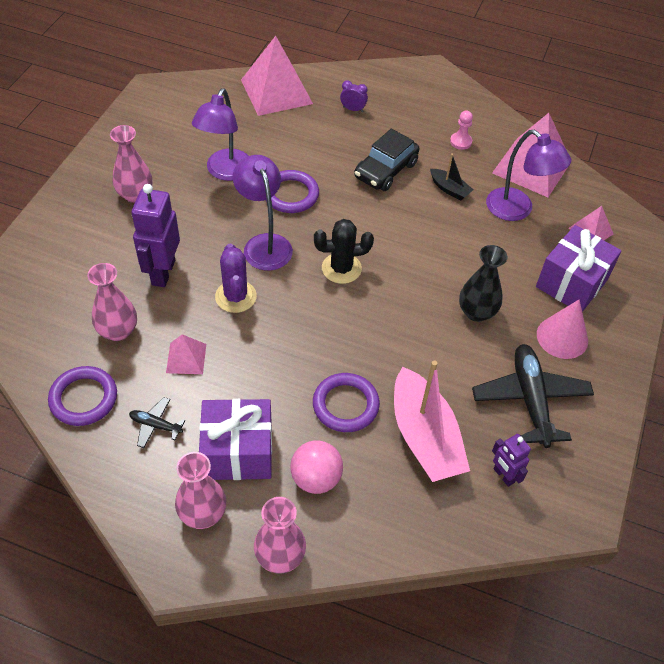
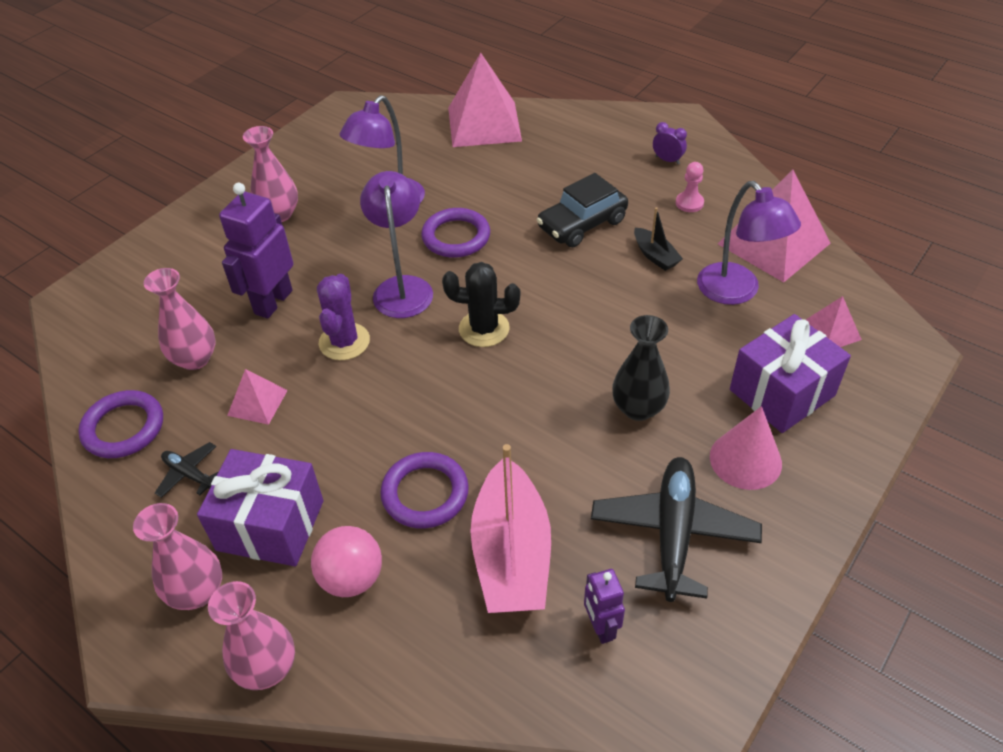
camera: 20 degrees right, 5 degrees down
purple clock [340,80,368,112] -> purple clock moved to [653,122,687,164]

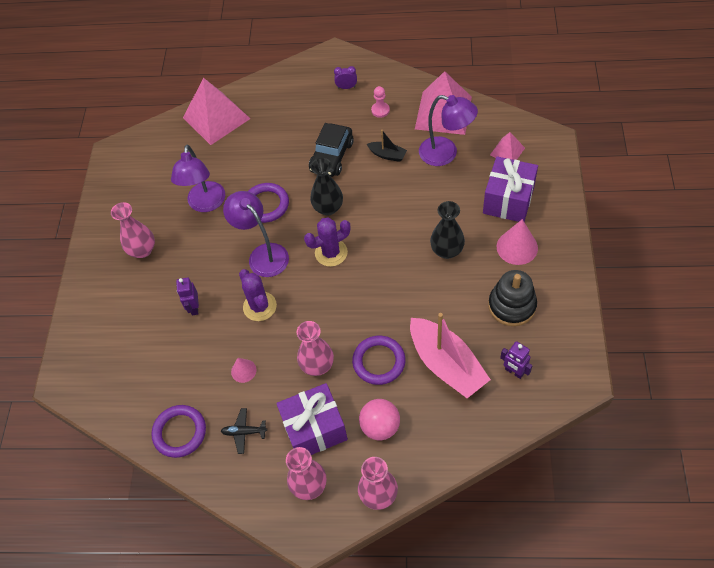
camera: 30 degrees left, 10 degrees up
pink vase [144,268,215,370] -> pink vase moved to [297,321,334,376]
purple robot [219,183,294,319] -> purple robot [176,277,199,316], size x0.56
pink pyramid [227,369,288,425] -> pink cone [231,358,256,383]
black cactus [442,262,520,347] -> purple cactus [304,218,351,267]
black plane [591,457,762,602] -> black stacking toy [488,270,537,326]
none -> black vase [310,158,343,215]

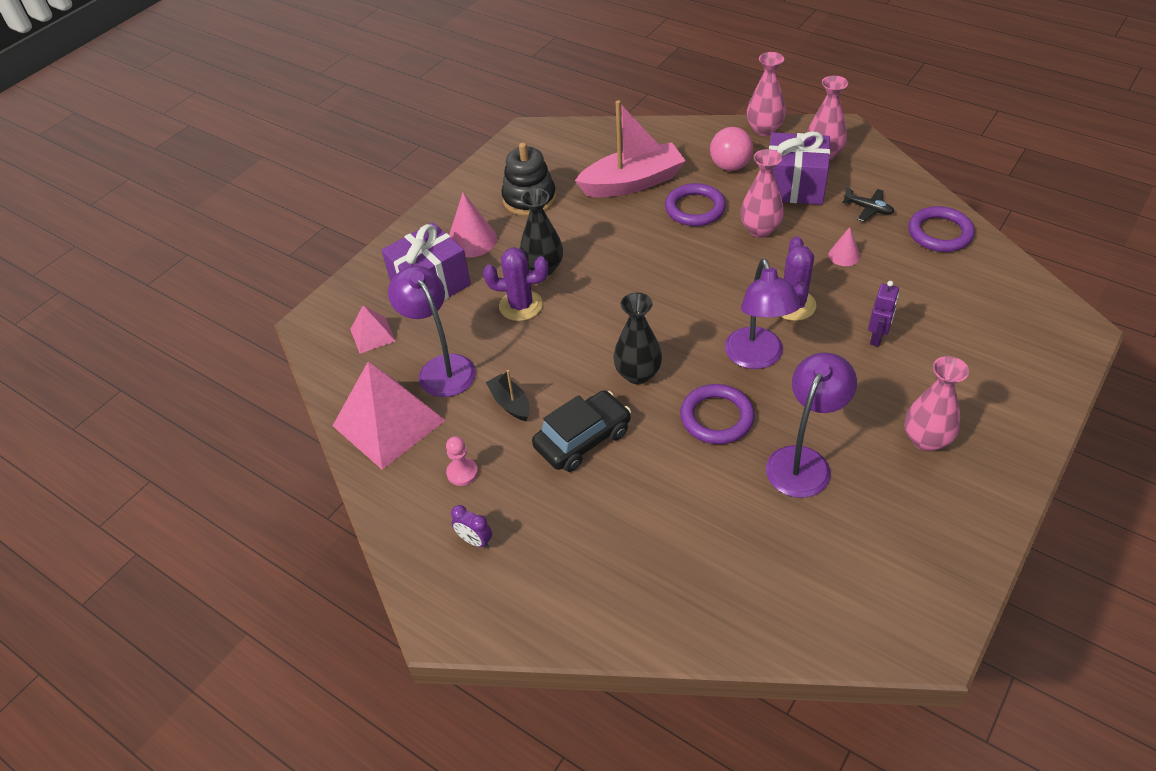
camera: 150 degrees left, 10 degrees down
pink pyramid [183,78,250,145] -> none
purple cactus [304,218,351,267] -> purple cactus moved to [483,247,548,321]
pink boat [410,313,491,398] -> pink boat turned 75 degrees clockwise [575,100,686,197]
purple robot [500,341,533,379] -> none

